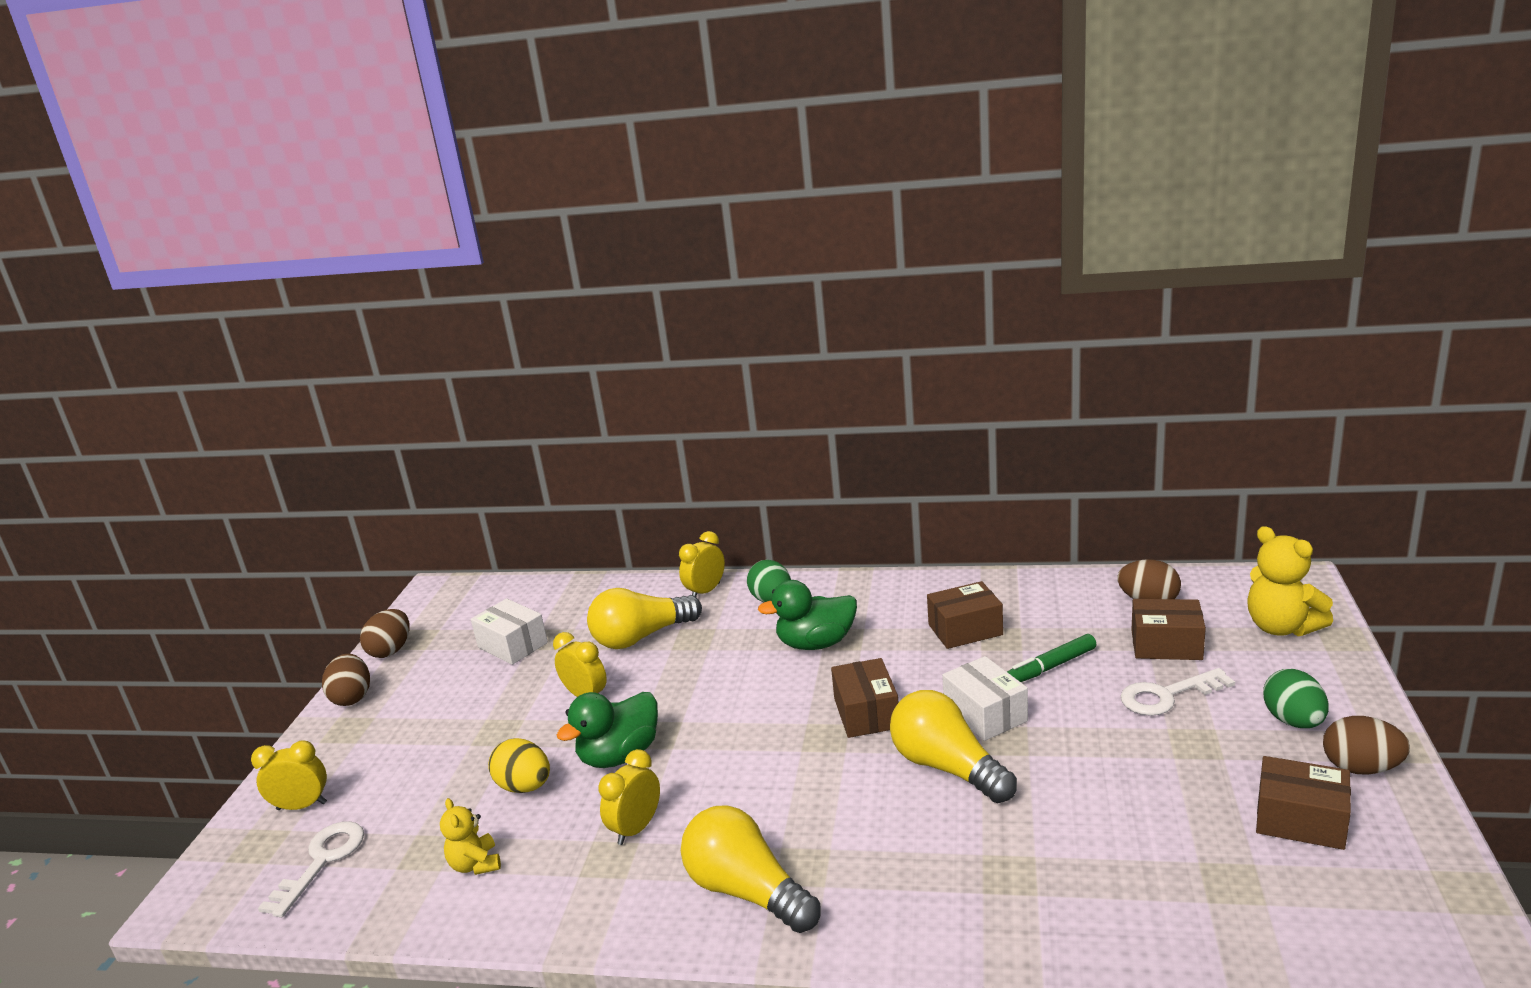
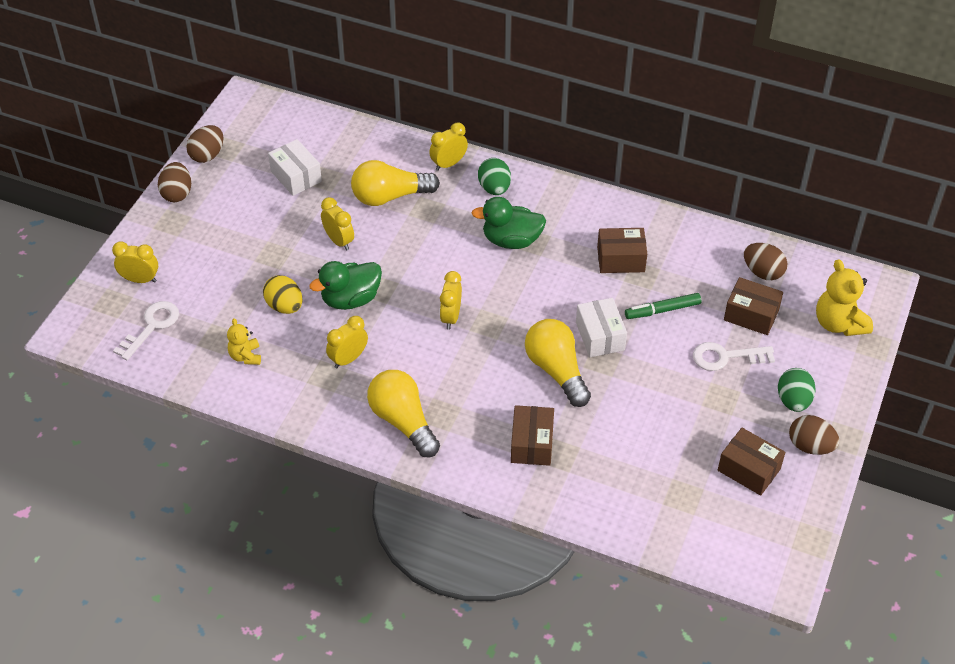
camera: 10 degrees right, 25 degrees up
brown box [831,658,898,738] -> brown box moved to [511,405,554,466]
none -> yellow clock [440,271,462,329]

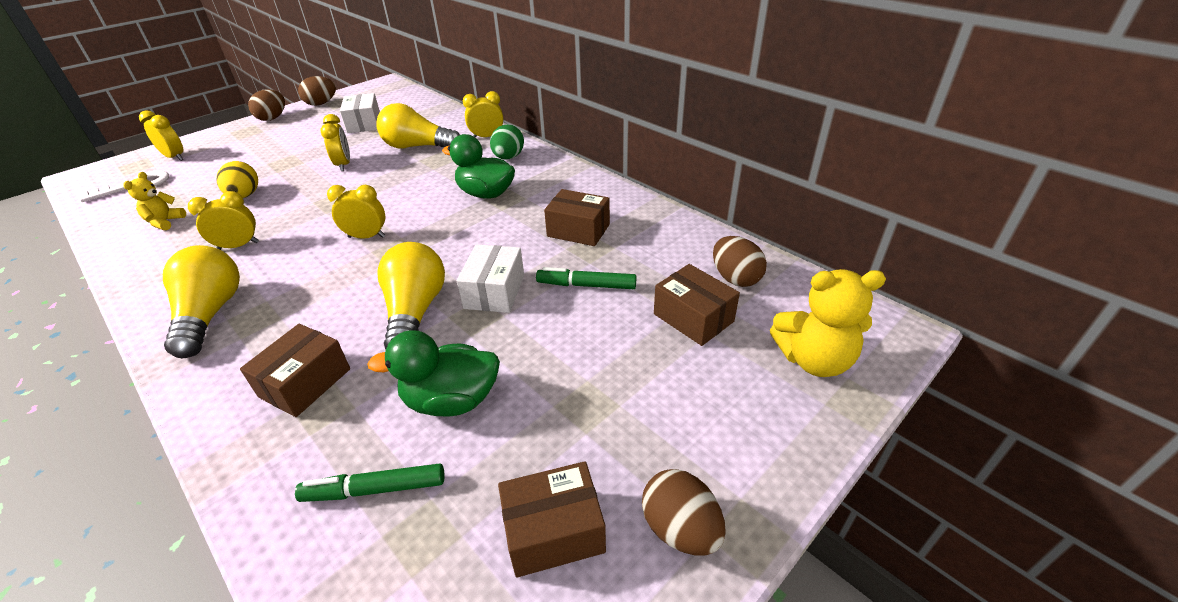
camera: 25 degrees right, 10 degrees down
green duck [309,261,382,310] -> green duck moved to [367,330,500,417]
yellow clock [440,271,462,329] -> yellow clock turned 60 degrees clockwise [327,185,385,239]
white key [693,342,775,371] -> none
brown box [718,428,785,496] -> brown box turned 75 degrees counterclockwise [498,461,606,577]
green egg [778,368,816,412] -> none
yellow teddy bear [816,259,873,336] -> yellow teddy bear turned 90 degrees counterclockwise [770,269,886,377]
none -> green marker [295,464,445,502]

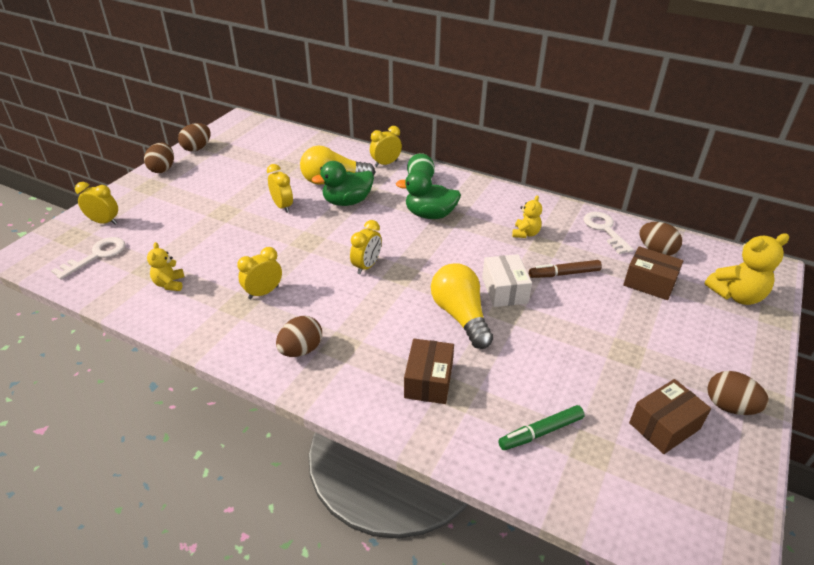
camera: 20 degrees left, 0 degrees up
yellow light bulb [163,245,240,358] -> brown egg [276,316,322,357]
yellow egg [216,161,258,198] -> none
yellow clock [327,185,385,239] -> yellow clock turned 135 degrees clockwise [350,220,382,274]
white box [340,93,380,133] -> none
green duck [367,330,500,417] -> green duck moved to [312,161,374,206]
green marker [536,267,636,289] -> brown marker [529,260,602,278]
brown box [544,189,610,246] -> yellow teddy bear [512,195,542,238]
none -> white key [583,212,634,254]

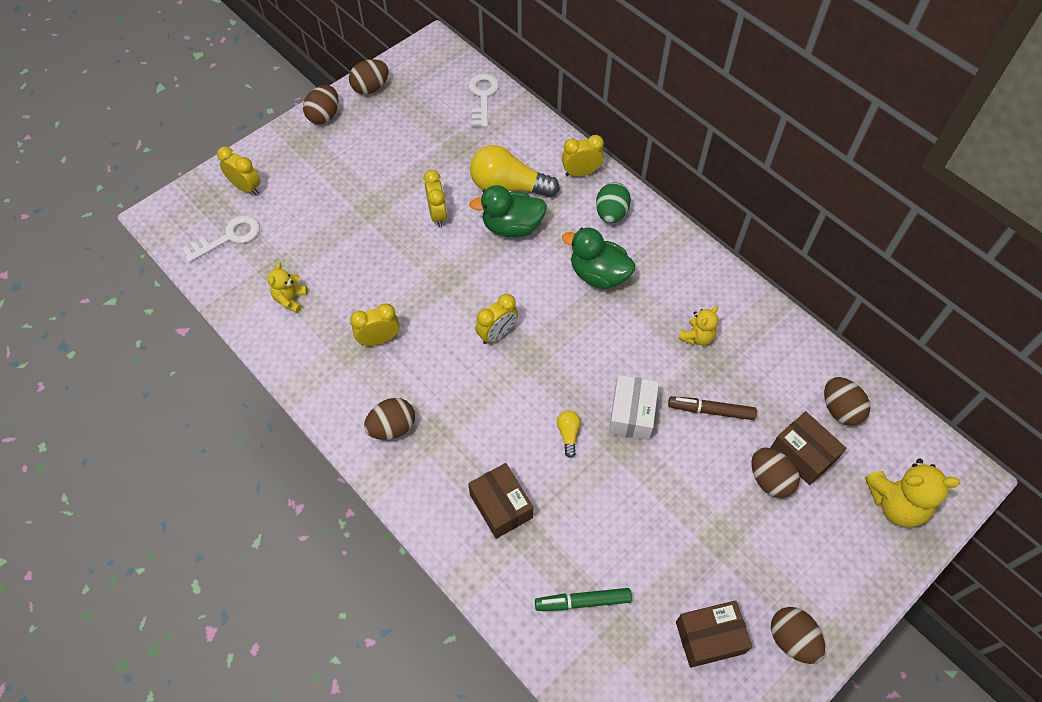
camera: 20 degrees right, 20 degrees up
brown box [404,339,454,404] -> brown box turned 60 degrees counterclockwise [468,463,533,539]
yellow light bulb [431,263,493,349] -> yellow light bulb [557,410,581,458], size x0.44
white key [583,212,634,254] -> white key moved to [468,73,499,127]
none -> brown egg [751,448,800,498]

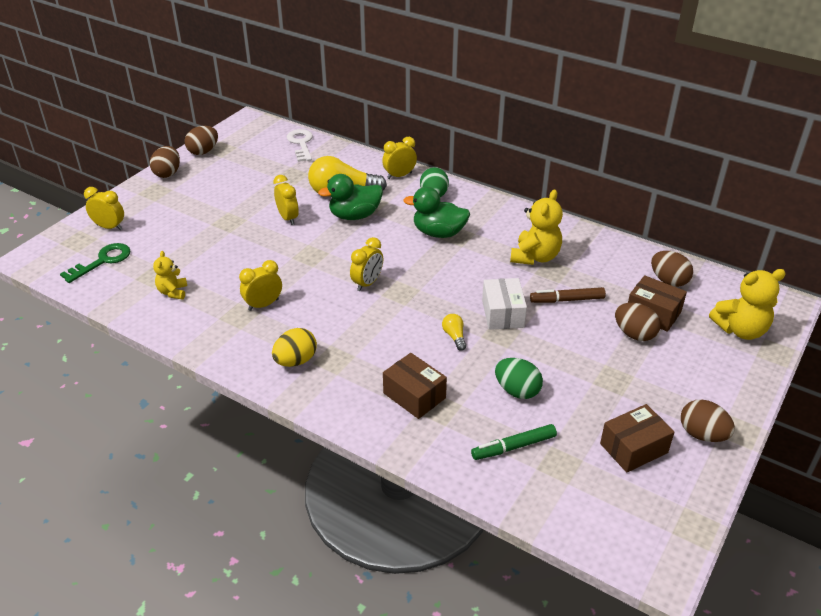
camera: 15 degrees left, 20 degrees down
white key [182,215,260,263] -> green key [60,243,130,283]
brown egg [364,398,415,440] -> yellow egg [272,328,317,367]
yellow teddy bear [678,306,718,345] -> yellow teddy bear [510,190,563,265], size x1.70
none -> green egg [495,358,543,399]

